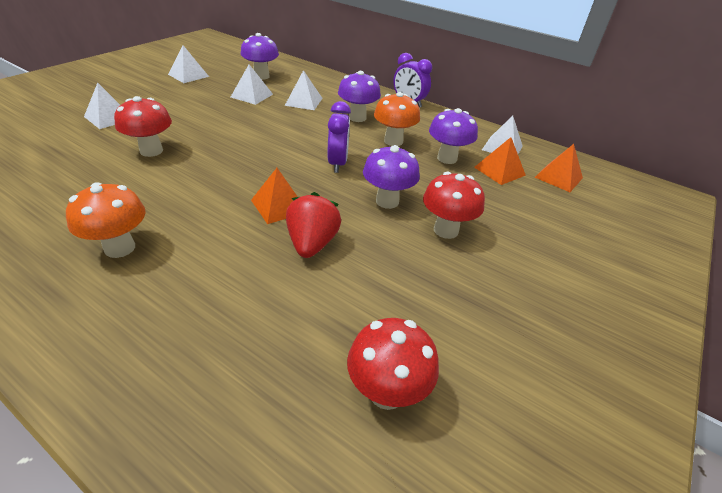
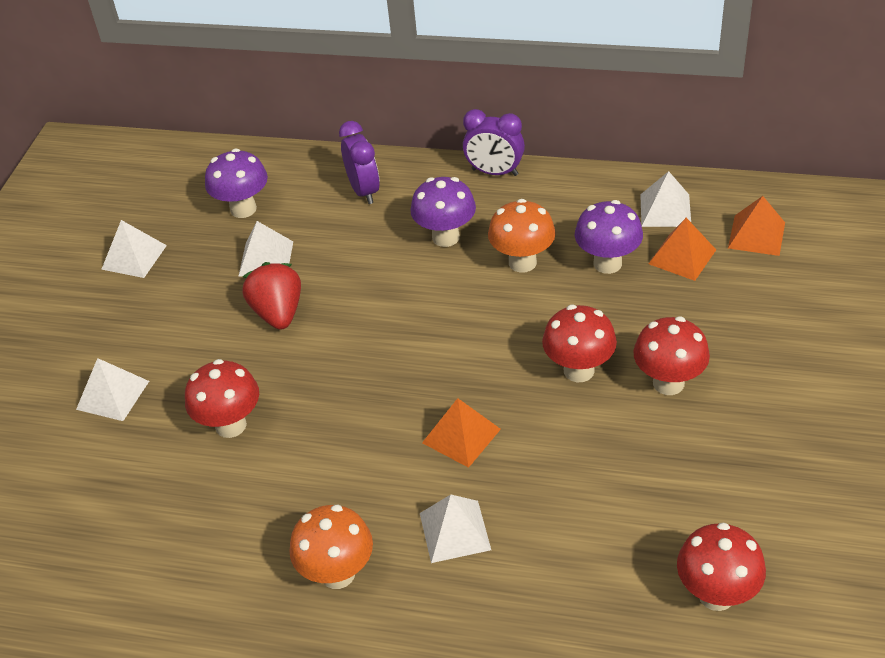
camera: 15 degrees left, 5 degrees up
white pyramid [285,70,323,110] -> white pyramid moved to [420,495,491,563]
red strawberry [286,192,341,258] -> red strawberry moved to [243,262,301,330]
purple clock [327,101,351,173] -> purple clock moved to [339,121,380,204]
purple mushroom [363,145,420,209] -> red mushroom [542,305,617,382]

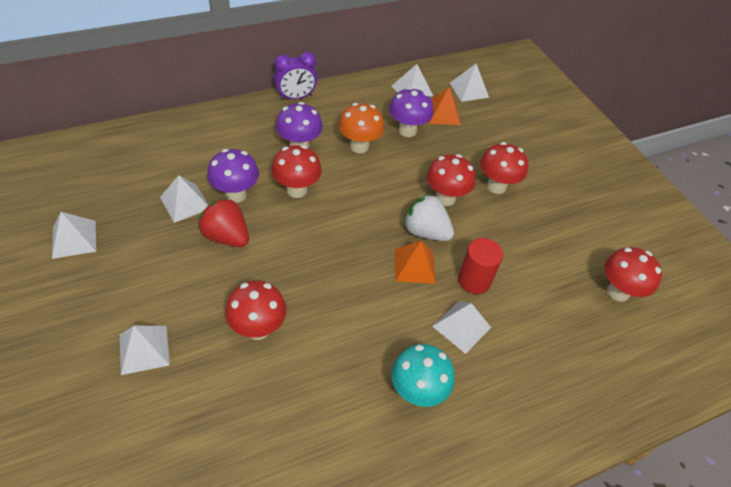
camera: 45 degrees left, 5 degrees up
purple mushroom [205,148,268,218] -> purple mushroom moved to [207,149,259,203]
orange mushroom [289,505,373,589] -> turquoise mushroom [391,344,455,407]
purple clock [339,121,380,204] -> none
orange pyramid [728,196,785,256] -> white pyramid [450,64,489,102]
none -> red mushroom [271,145,322,198]
none -> white strawberry [403,193,454,241]
none -> red cylinder [458,238,503,294]

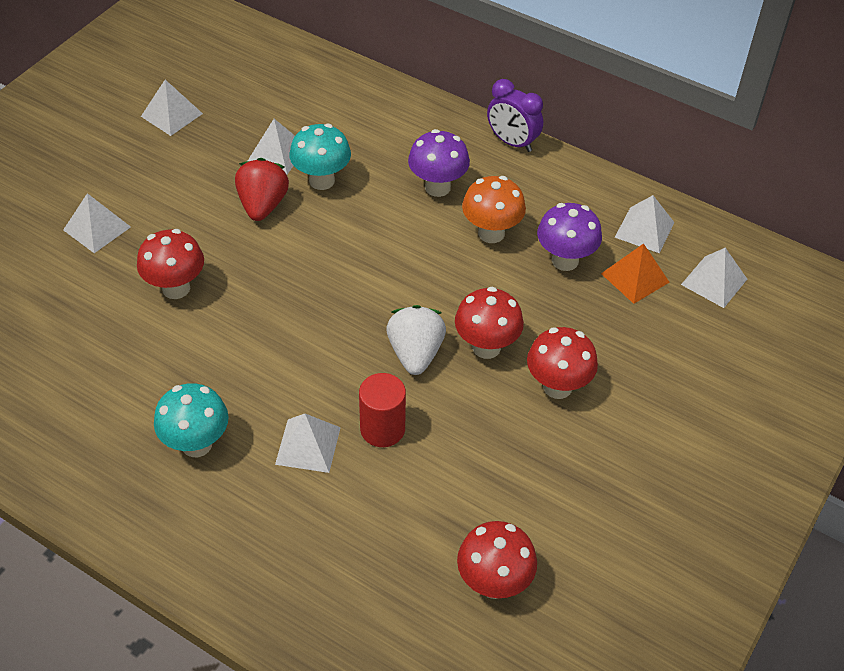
camera: 60 degrees right, 0 degrees up
purple mushroom [207,149,259,203] -> turquoise mushroom [290,124,351,190]
red mushroom [271,145,322,198] -> none
orange pyramid [395,241,436,284] -> none

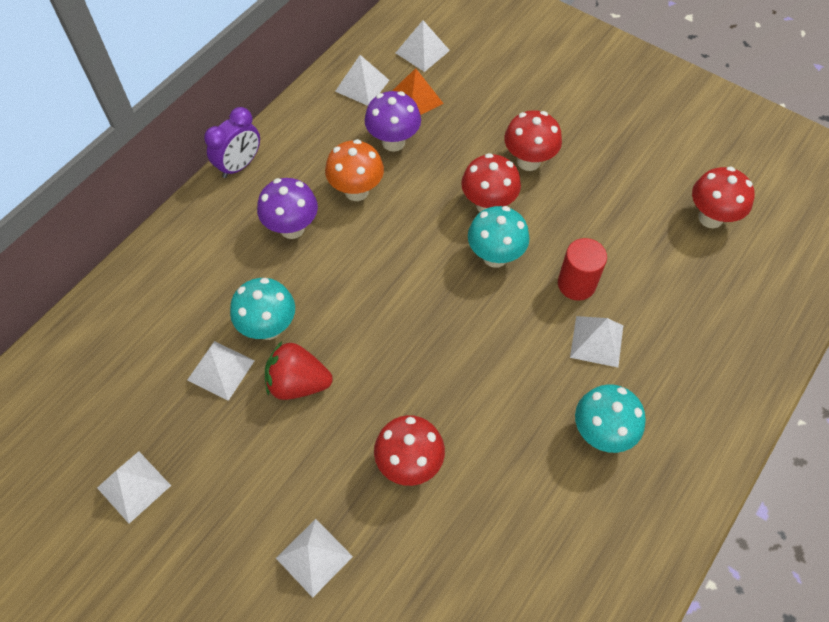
camera: 85 degrees left, 10 degrees up
white strawberry [386,305,446,375] -> turquoise mushroom [468,206,530,268]

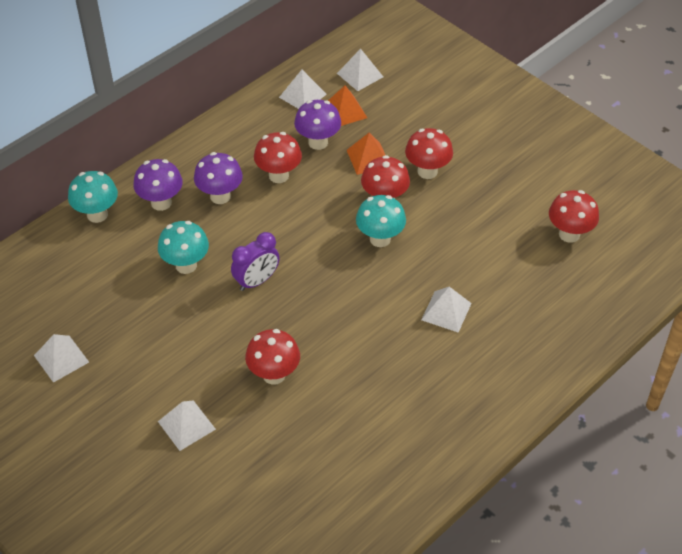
camera: 10 degrees right, 10 degrees down
white pyramid [187,341,255,401] -> none
purple clock [204,107,260,178] -> purple clock moved to [231,232,280,291]
red strawberry [265,341,333,400] -> none
orange mushroom [325,139,384,201] -> red mushroom [254,132,302,183]
red cylinder [558,238,607,301] -> none
turquoise mushroom [575,384,646,453] -> turquoise mushroom moved to [68,171,118,223]
none -> purple mushroom [133,159,183,211]
none -> orange pyramid [347,132,385,175]

